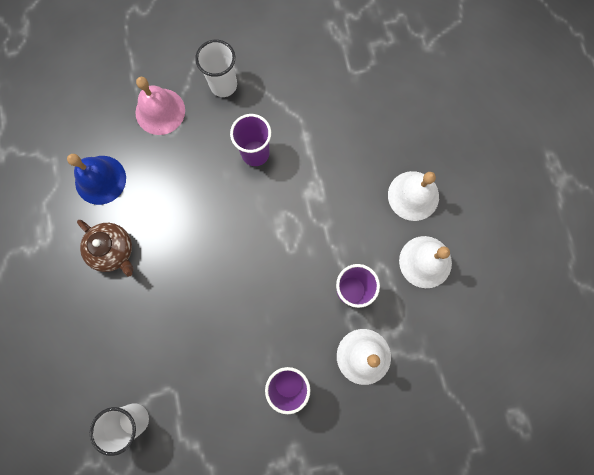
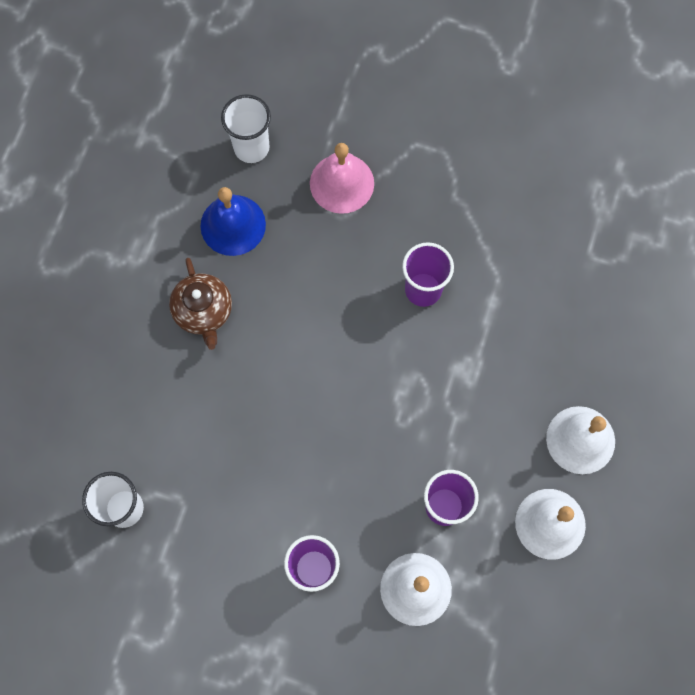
camera: 30 degrees right, 5 degrees down
white cup [195,40,237,97] -> white cup moved to [221,94,271,163]

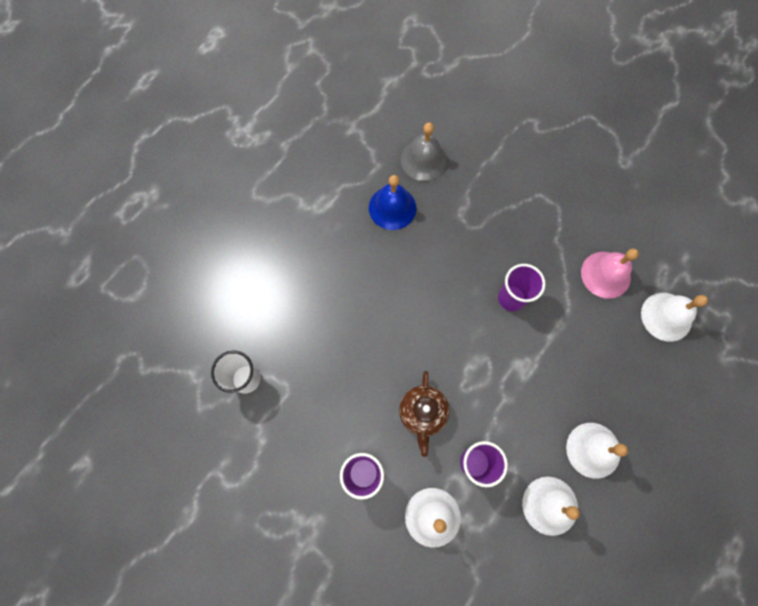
camera: 20 degrees right, 0 degrees up
brown teapot [169,258,232,350] -> brown teapot moved to [399,371,450,457]
white cup [221,94,271,163] -> grey bell [401,122,447,181]
pink bell [310,143,374,214] -> pink bell moved to [581,249,639,299]
none -> white bell [641,293,708,342]

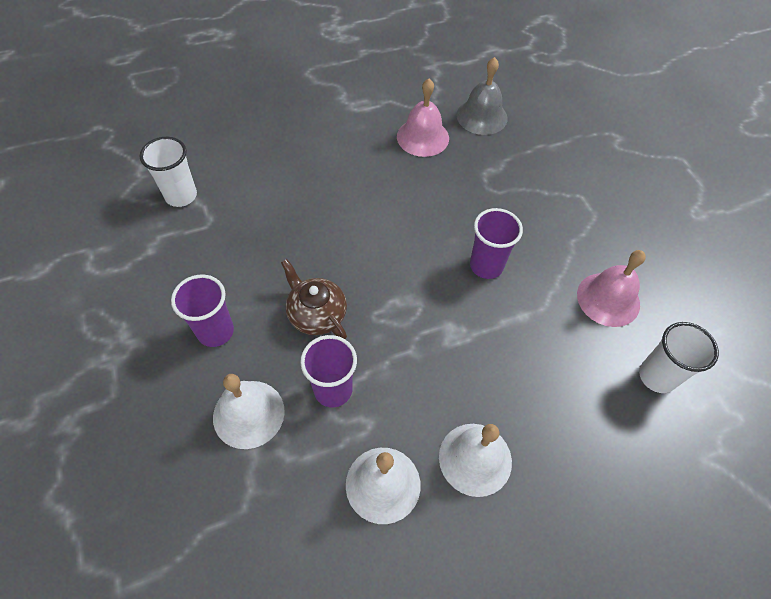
camera: 30 degrees right, 15 degrees down
blue bell [369,175,416,230] -> pink bell [397,79,449,157]
brown teapot [399,371,450,457] -> brown teapot turned 105 degrees clockwise [281,259,347,339]
white bell [641,293,708,342] -> white cup [639,322,719,393]

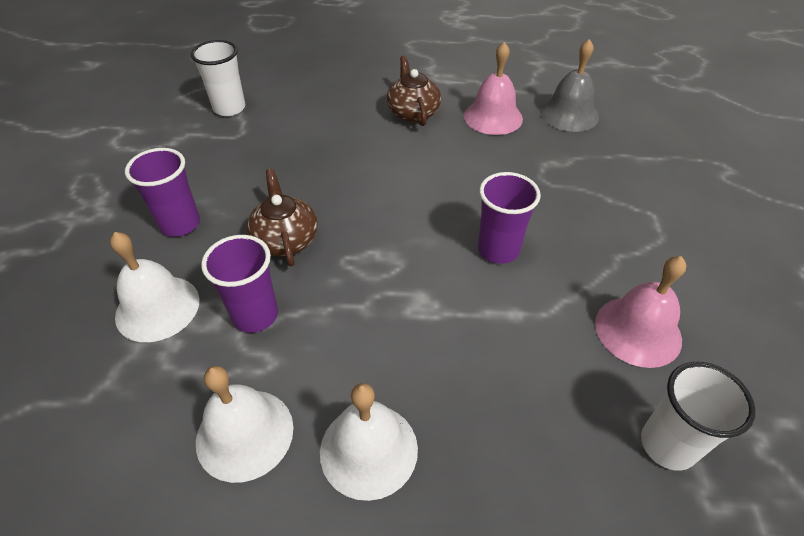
camera: 25 degrees right, 10 degrees down
none -> brown teapot [386,55,441,126]

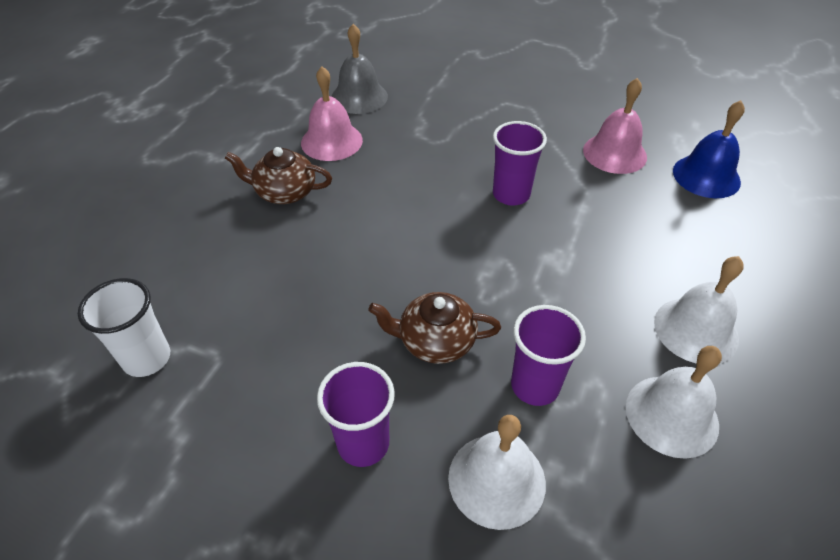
camera: 70 degrees left, 0 degrees up
white cup [641,362,756,471] -> blue bell [673,100,745,198]

